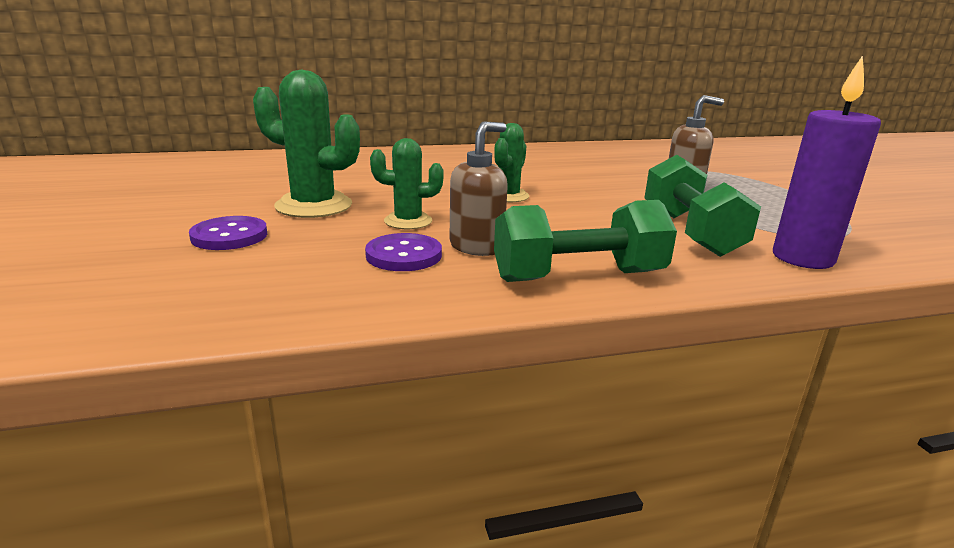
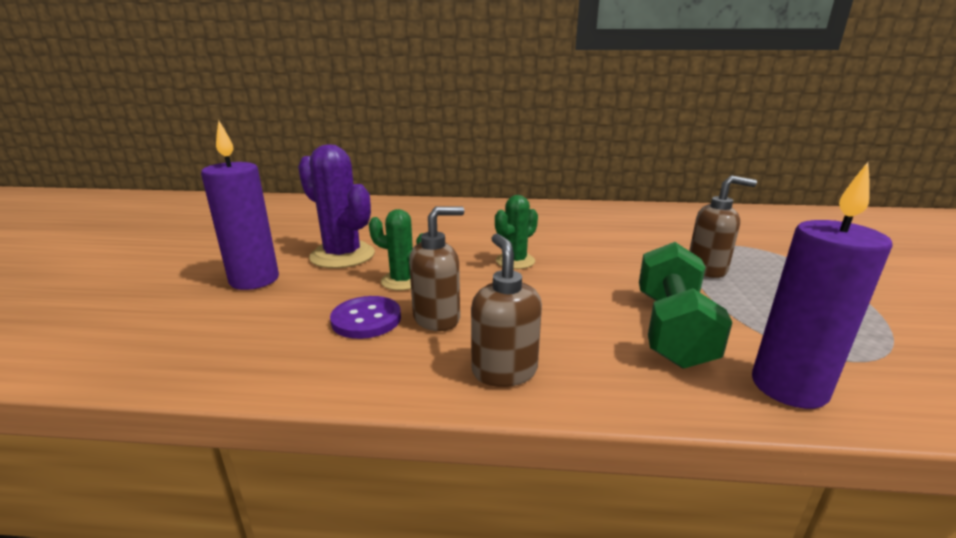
camera: 20 degrees right, 0 degrees up
purple button [189,216,267,250] -> purple candle [201,121,279,290]
green cactus [253,70,360,218] -> purple cactus [298,144,375,268]
green dumbbell [494,200,677,282] -> brown soap dispenser [471,233,542,387]

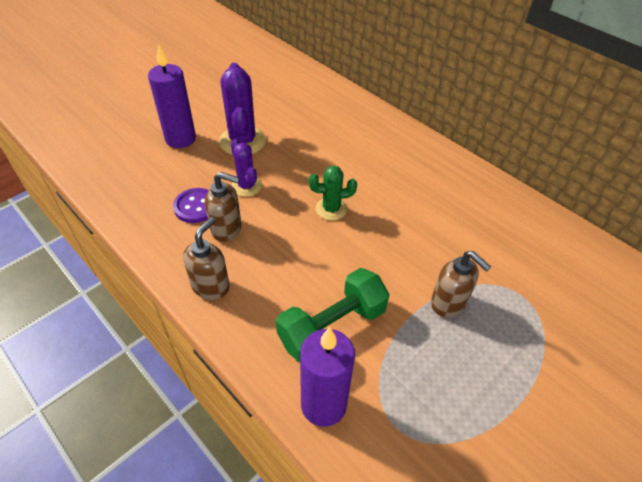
camera: 40 degrees right, 25 degrees up
green cactus [369,209,423,290] -> purple cactus [231,139,262,197]

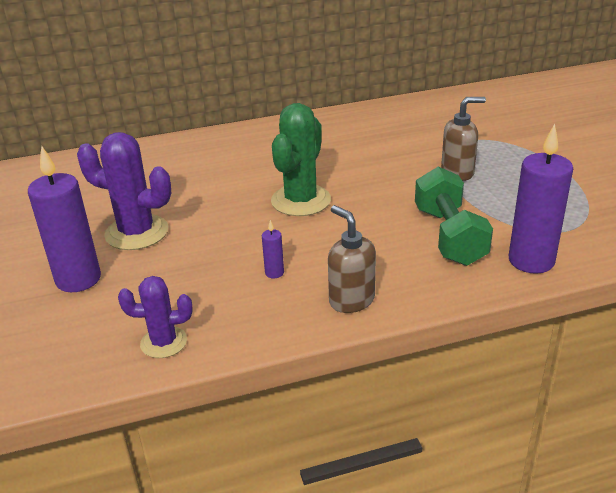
camera: 60 degrees left, 15 degrees down
purple button [173,188,209,223] -> none
brown soap dispenser [205,172,241,242] -> purple candle [262,220,284,279]
purple cactus [231,139,262,197] -> purple cactus moved to [118,276,192,358]
green cactus [309,165,357,220] -> green cactus [271,103,331,216], size x1.65

